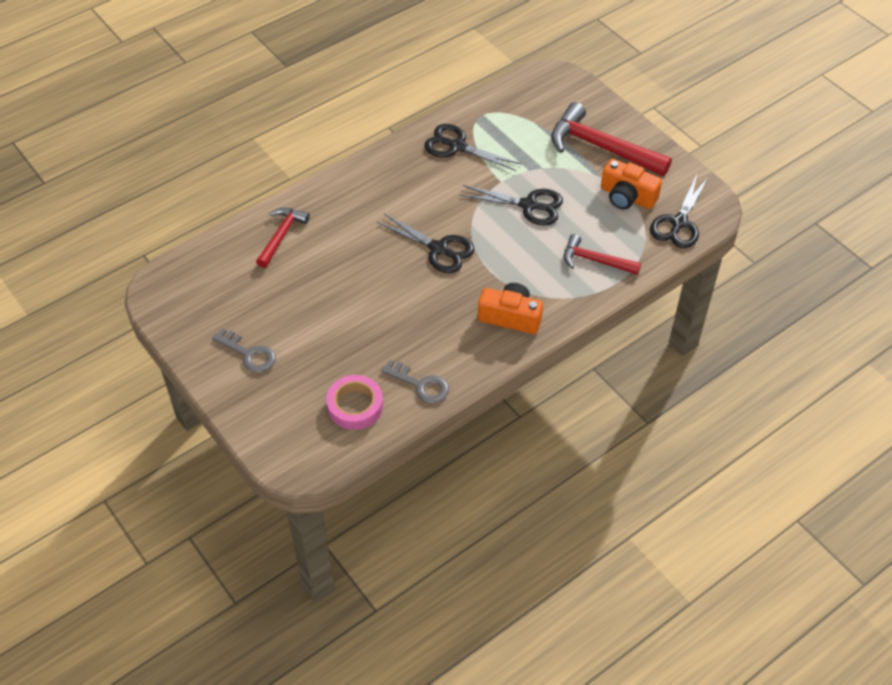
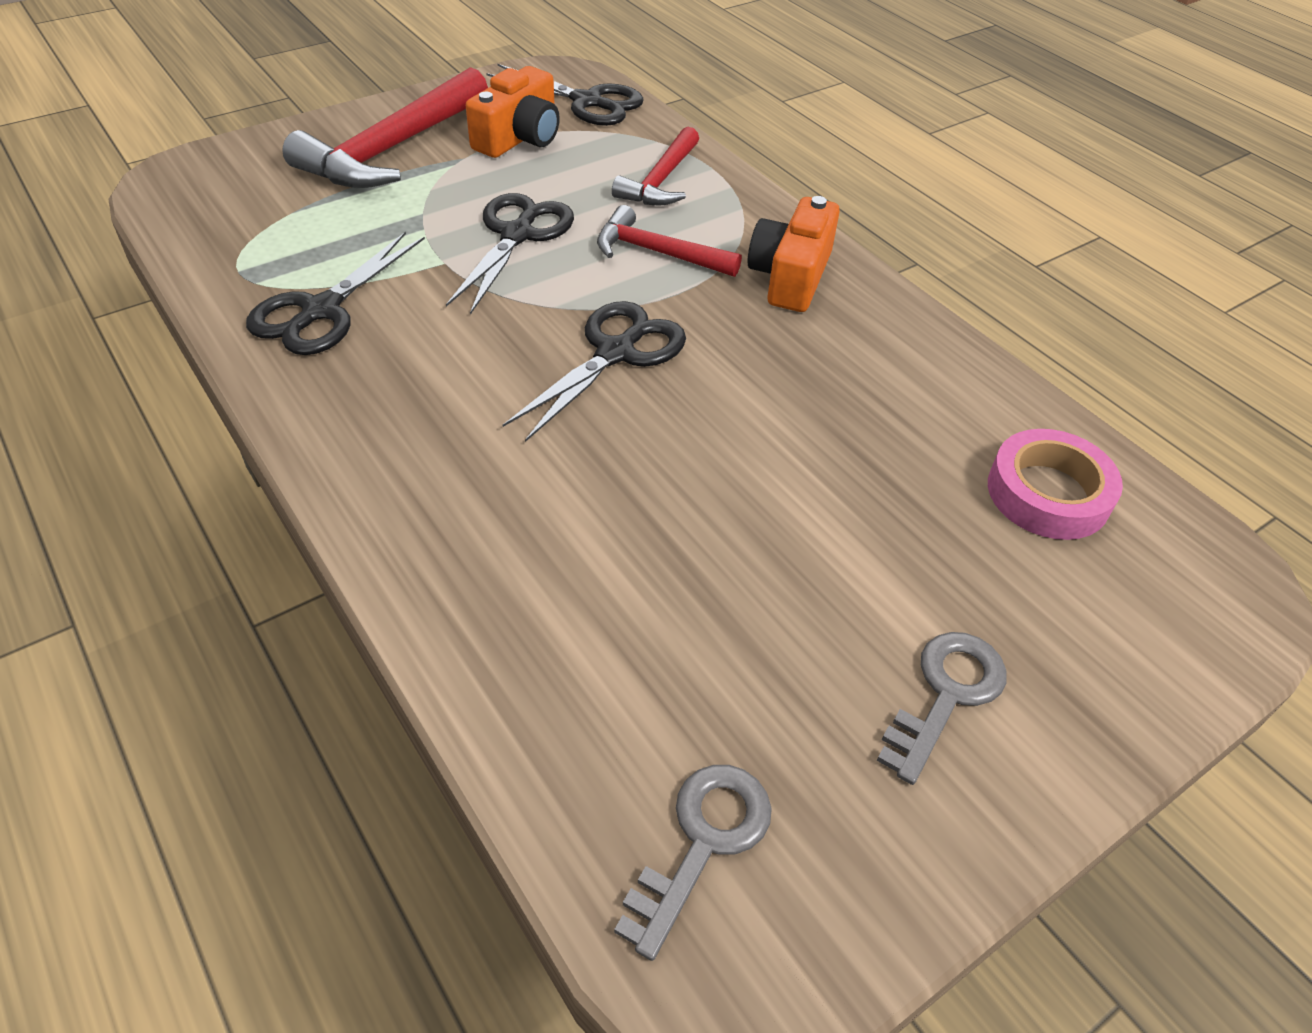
camera: 90 degrees left, 5 degrees down
red hammer [256,208,310,268] -> red hammer moved to [597,205,742,277]
grey key [381,360,449,404] -> grey key moved to [614,765,772,961]

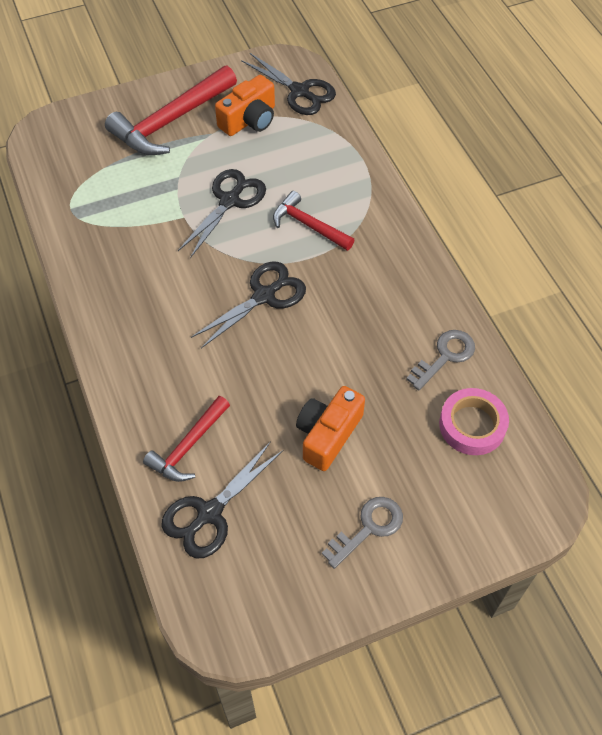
camera: 15 degrees right, 10 degrees up
black scissors [246,232,425,355] -> black scissors moved to [162,441,283,559]
red hammer [612,127,699,205] -> red hammer moved to [143,396,230,482]
grey key [614,765,772,961] -> grey key moved to [406,330,475,390]
orange camera [748,196,840,312] -> orange camera moved to [296,386,365,471]

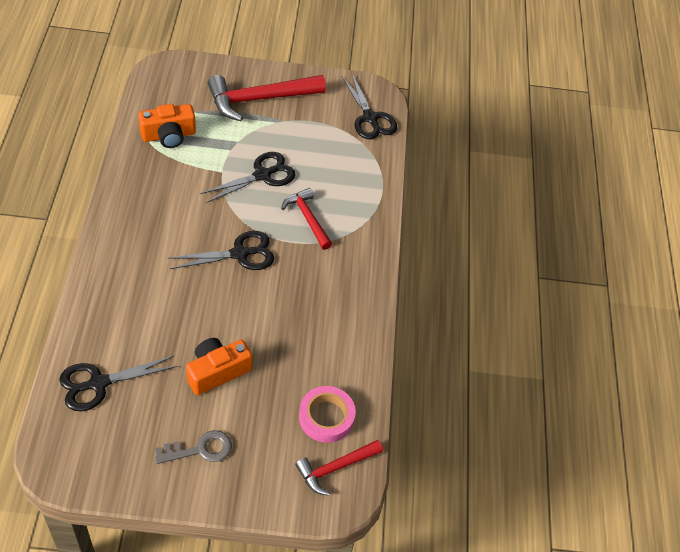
camera: 20 degrees right, 5 degrees down
red hammer [143,396,230,482] -> red hammer moved to [295,440,383,496]
orange camera [215,75,275,136] -> orange camera moved to [138,104,196,148]
grey key [406,330,475,390] -> none

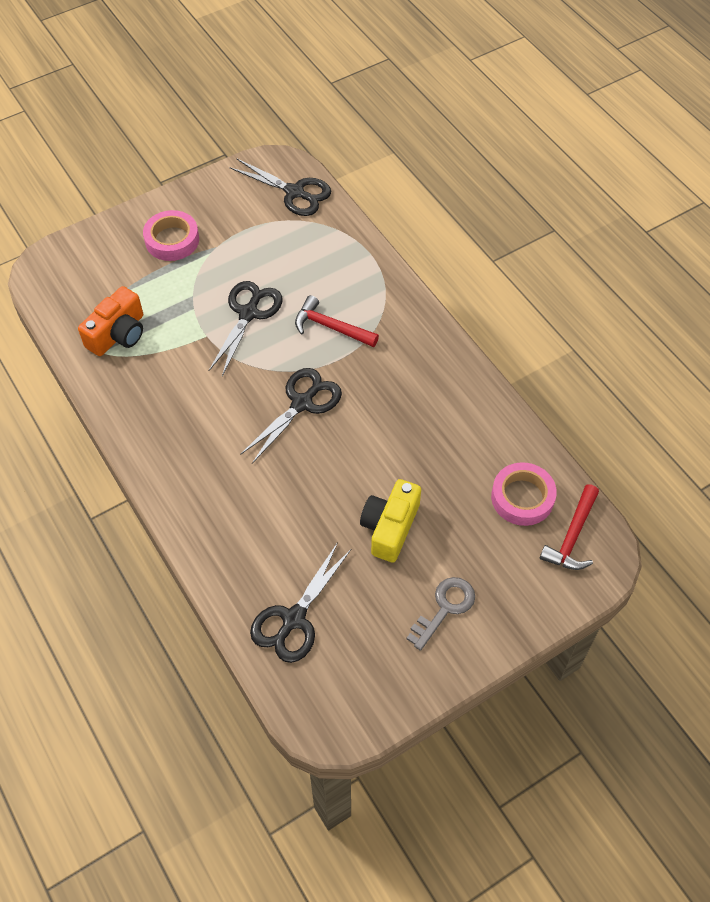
camera: 30 degrees left, 5 degrees up
orange camera [186,338,252,395] -> yellow camera [360,479,421,562]
red hammer [208,75,326,121] -> pink tape [143,210,199,261]

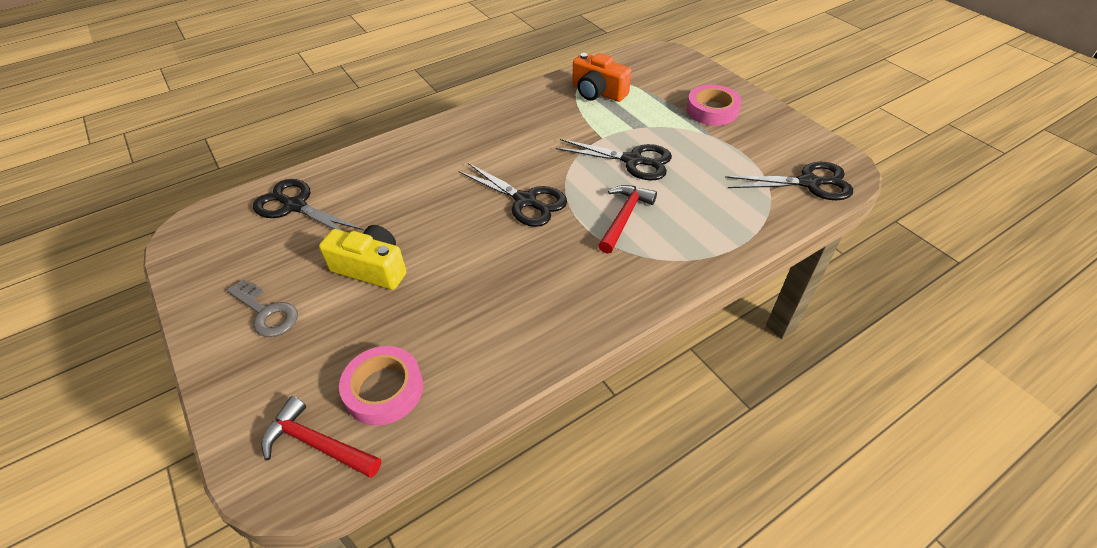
camera: 90 degrees right, 10 degrees down
black scissors [229,159,331,216] -> black scissors turned 120 degrees counterclockwise [725,162,853,200]

